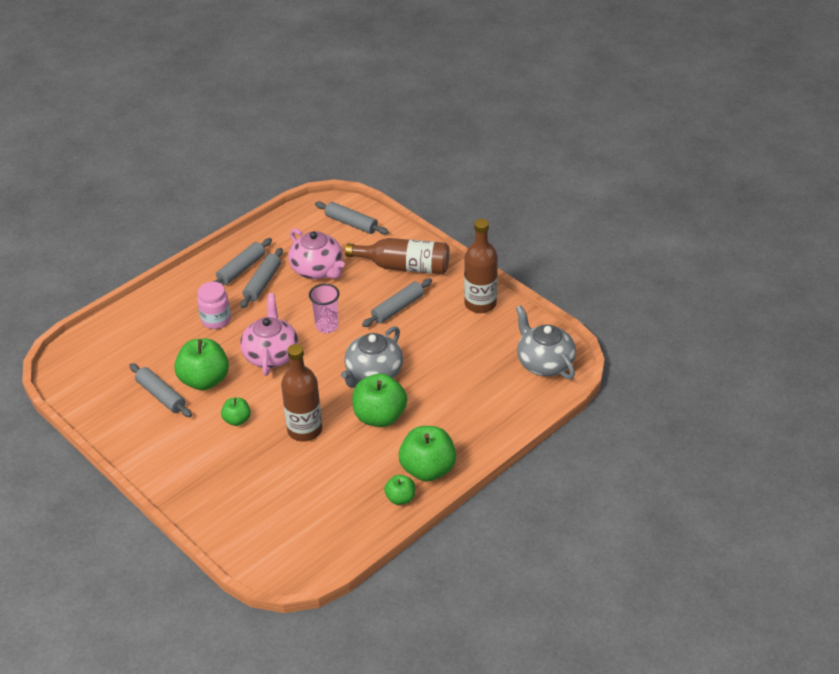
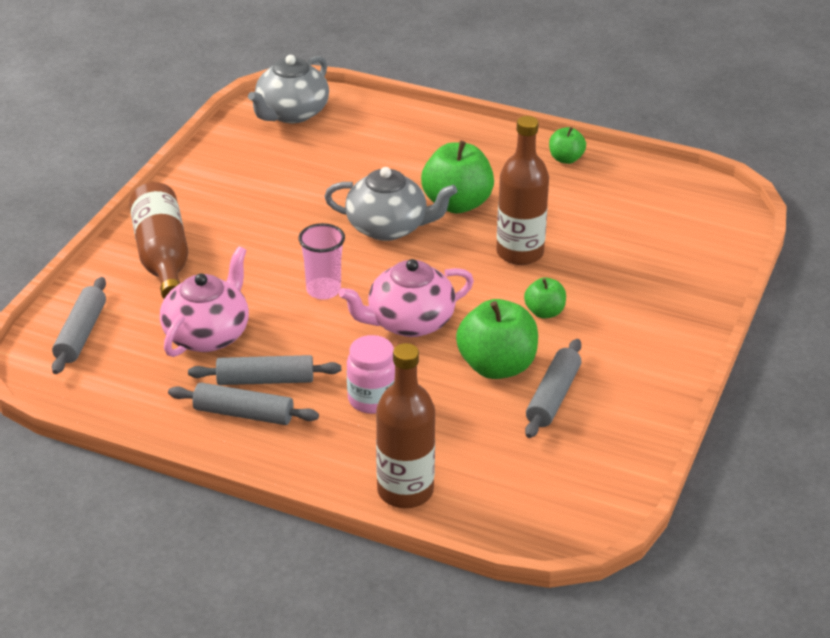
camera: 115 degrees left, 5 degrees down
grey rolling pin [362,279,432,327] -> none
green apple [399,426,456,482] -> none
brown bottle [464,219,498,313] -> brown bottle moved to [376,343,435,508]

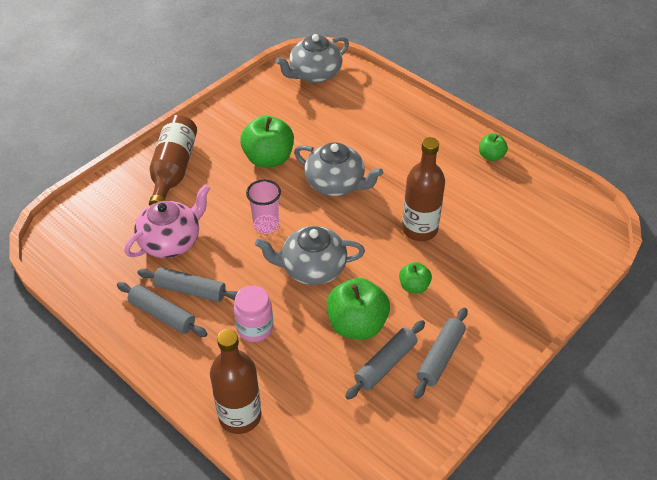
camera: 20 degrees right, 10 degrees up
grey rolling pin [52,277,106,374] -> grey rolling pin moved to [414,308,468,399]
pink teapot [339,259,474,337] -> grey teapot [255,226,365,285]
green apple [421,141,494,213] -> green apple moved to [240,116,294,168]

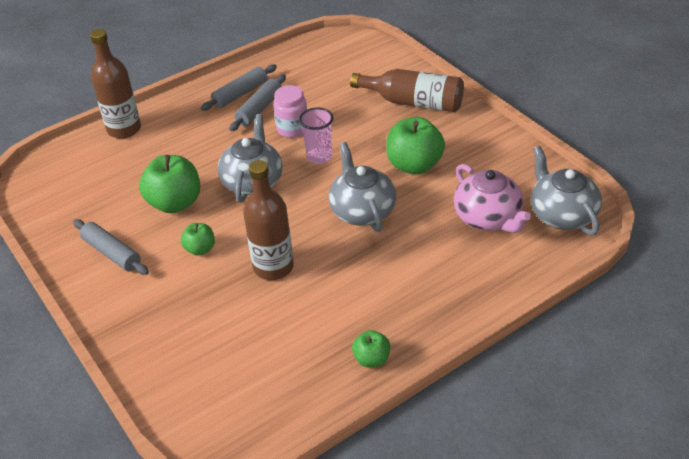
camera: 105 degrees right, 5 degrees down
pink teapot [124,184,210,258] -> pink teapot moved to [454,164,531,233]
pink jar [234,285,273,342] -> pink jar moved to [273,85,307,138]
grey teapot [294,142,383,196] -> grey teapot turned 120 degrees clockwise [329,142,396,232]
grey rolling pin [345,320,425,400] -> none

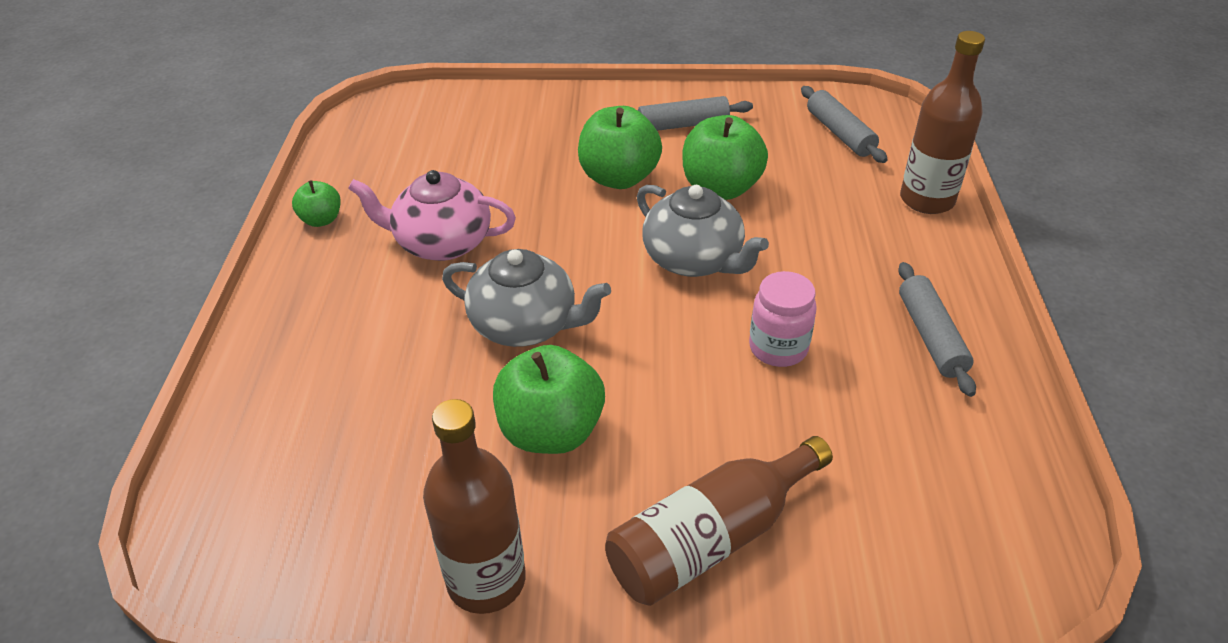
camera: 125 degrees right, 0 degrees up
green apple [181,223,215,256] -> green apple [578,106,662,189], size x1.86
grey rolling pin [229,74,286,131] -> grey rolling pin moved to [801,86,888,163]
brown bottle [243,160,294,280] -> brown bottle moved to [423,399,526,614]
pink cup [299,107,333,164] -> none
pink teapot [454,164,531,233] -> pink teapot moved to [348,170,516,261]
grey teapot [531,146,602,235] -> none

